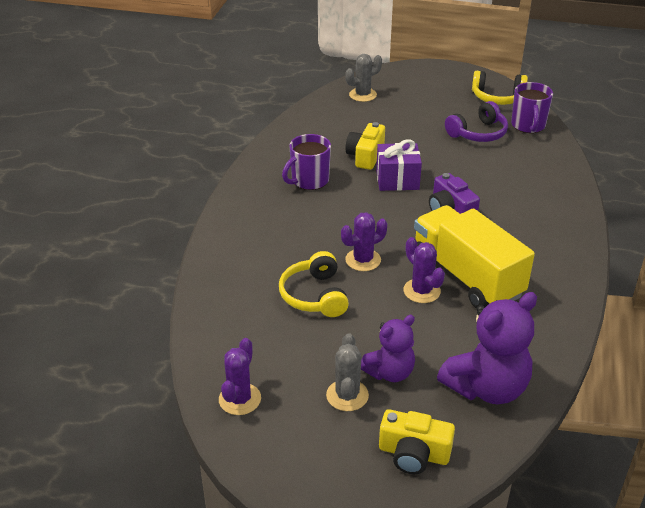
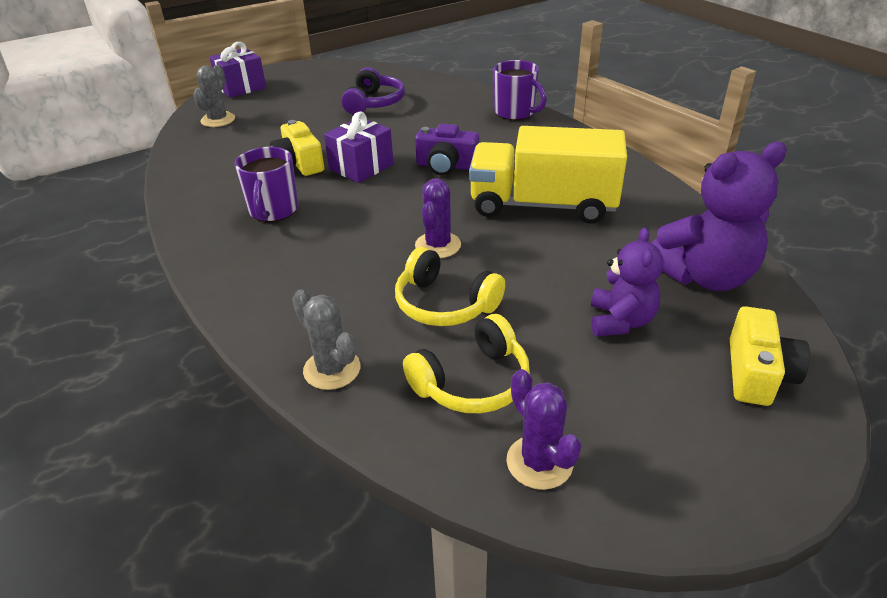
camera: 45 degrees left, 0 degrees up
grey cactus [326,333,369,411] -> grey cactus moved to [292,289,360,390]
yellow camera [379,409,455,474] -> yellow camera turned 45 degrees counterclockwise [730,306,810,406]
purple cactus [403,237,445,303] -> none
purple teddy bear [437,292,537,404] -> purple teddy bear turned 60 degrees clockwise [652,142,787,291]
yellow headphones [472,71,528,105] -> yellow headphones moved to [403,314,530,413]
purple mug [511,82,553,133] -> purple mug moved to [494,60,547,120]
none -> purple gift [209,42,266,98]

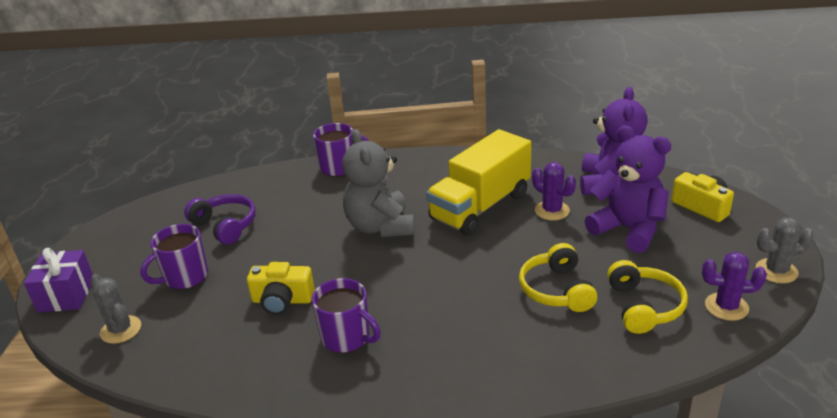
camera: 55 degrees left, 5 degrees down
grey cactus [292,289,360,390] -> grey cactus moved to [756,217,814,283]
purple gift [324,111,394,183] -> none
yellow headphones [395,247,505,326] -> yellow headphones turned 105 degrees clockwise [519,243,597,312]
purple camera [415,124,480,176] -> grey teddy bear [342,129,415,237]
purple cactus [415,178,461,258] -> purple cactus moved to [532,162,576,220]
purple teddy bear [591,228,664,337] -> purple teddy bear [585,125,671,253], size x1.60
none -> purple mug [140,224,208,290]

